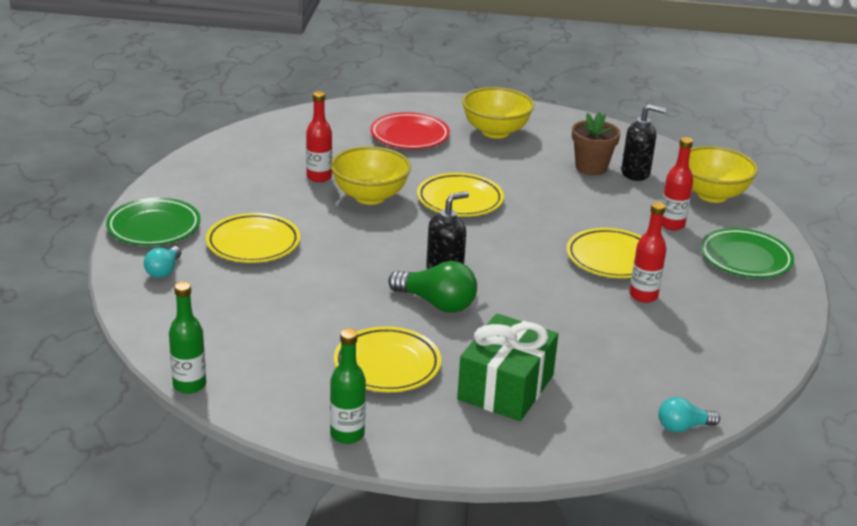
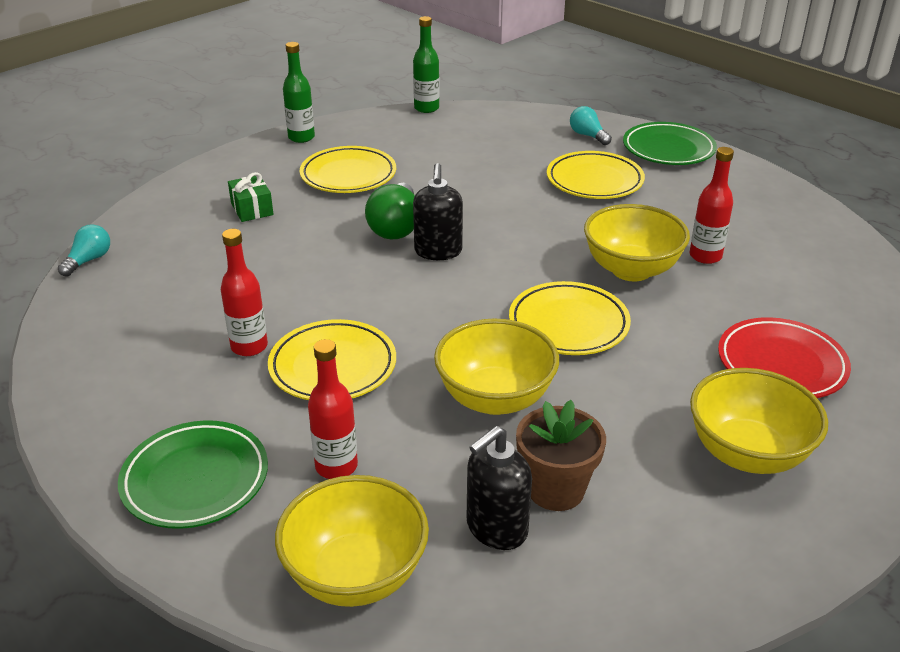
camera: 130 degrees right, 5 degrees up
green light bulb [388,261,477,313] -> green light bulb turned 60 degrees counterclockwise [365,183,415,239]
green gift [457,314,558,421] -> green gift [228,172,274,222], size x0.51
none -> yellow bowl [434,319,559,415]

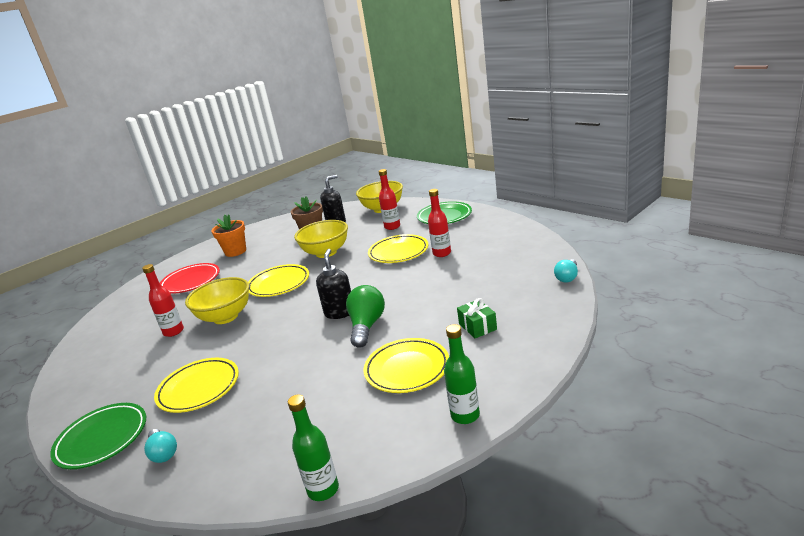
camera: 175 degrees left, 10 degrees down
yellow bowl [690,368,828,474] -> orange flower pot [211,214,246,257]

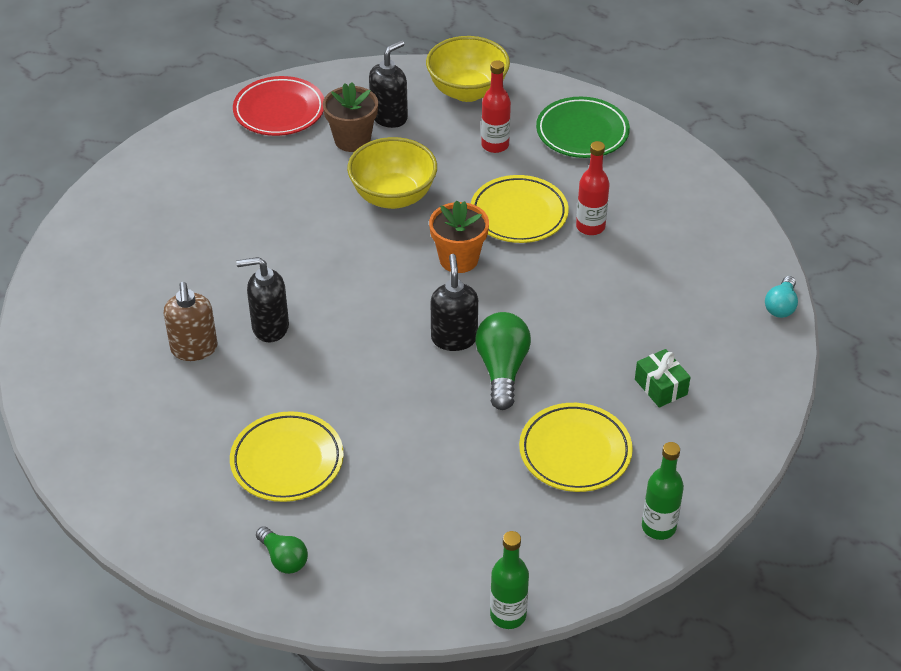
camera: 10 degrees left, 20 degrees up
green plate [50,403,146,469] -> none
red bottle [142,264,184,337] -> brown soap dispenser [164,282,218,361]
turquoise light bulb [144,429,177,463] -> green light bulb [256,526,308,574]
red plate [160,263,220,294] -> red plate moved to [233,76,324,136]
yellow bowl [185,277,249,324] -> black soap dispenser [236,257,289,342]
orange flower pot [211,214,246,257] -> orange flower pot moved to [429,200,489,273]
yellow plate [248,264,309,297] -> none

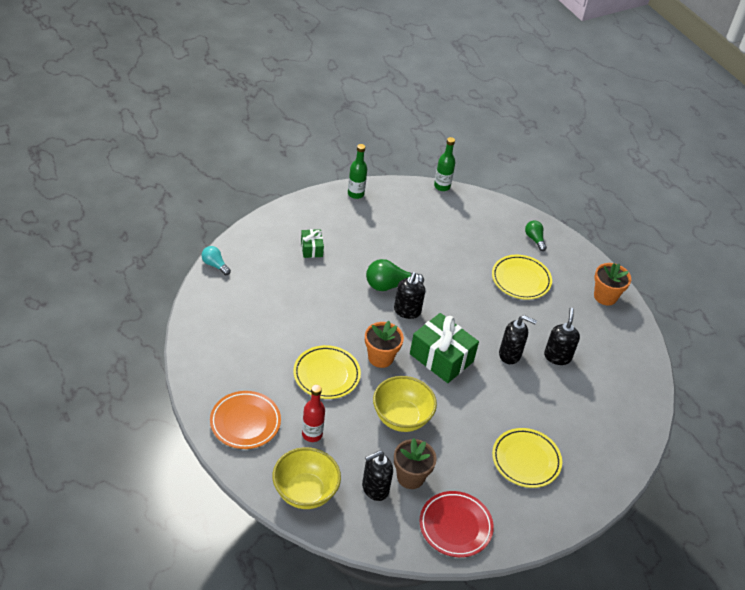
camera: 165 degrees left, 0 degrees up
brown soap dispenser [164,282,218,361] -> black soap dispenser [544,308,580,365]
green light bulb [475,312,531,410] -> green light bulb turned 60 degrees clockwise [366,259,424,291]
yellow plate [519,403,633,492] -> yellow plate moved to [492,428,562,488]
green plate [536,97,630,158] -> orange plate [210,391,281,449]
red bottle [576,141,609,235] -> none
turquoise light bulb [765,276,798,318] -> turquoise light bulb turned 90 degrees counterclockwise [201,246,231,275]
none -> green gift [410,313,479,383]
none -> orange flower pot [594,263,631,306]

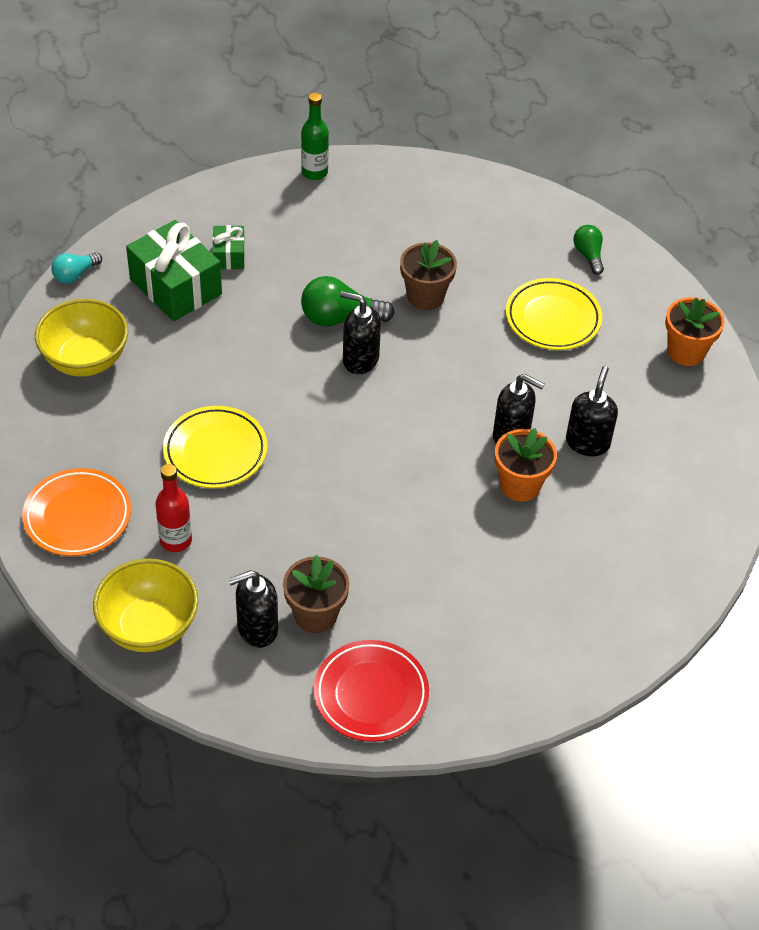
camera: 10 degrees right, 5 degrees up
turquoise light bulb [201,246,231,275] -> turquoise light bulb turned 90 degrees counterclockwise [51,252,102,283]
orange flower pot [365,321,404,368] -> orange flower pot moved to [495,428,557,502]
yellow bowl [373,376,437,432] -> yellow bowl moved to [35,299,128,377]
black soap dispenser [394,272,425,319] -> black soap dispenser turned 90 degrees clockwise [340,291,381,374]
green gift [410,313,479,383] -> green gift moved to [126,220,222,321]
green bottle [434,137,455,191] -> none
yellow plate [492,428,562,488] -> none
none -> brown flower pot [400,240,457,310]

